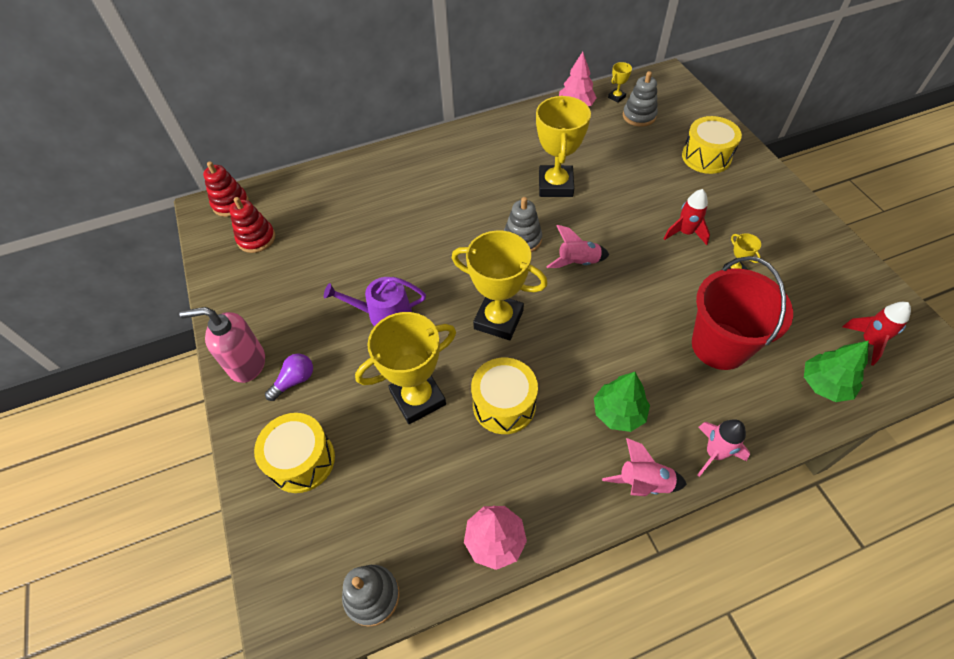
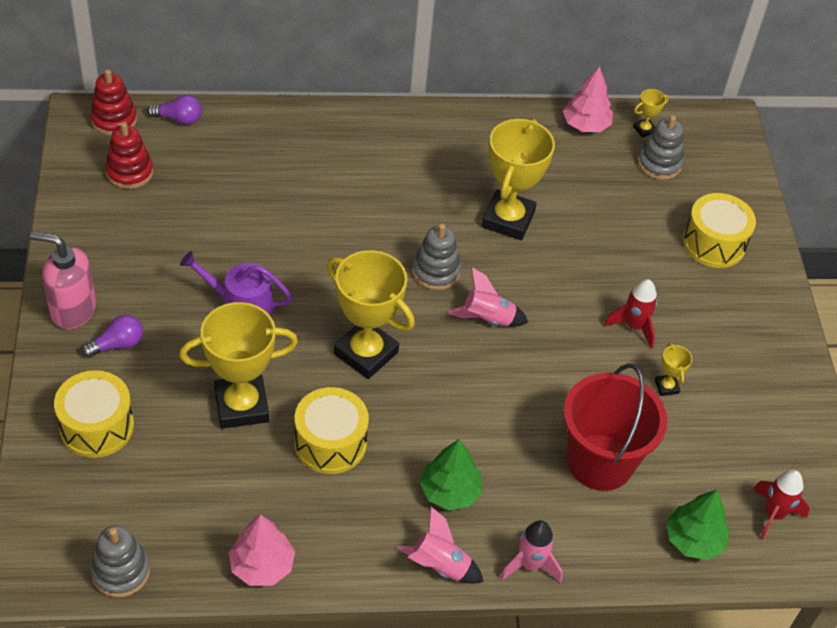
camera: 10 degrees right, 5 degrees down
none -> purple light bulb [147,95,202,125]

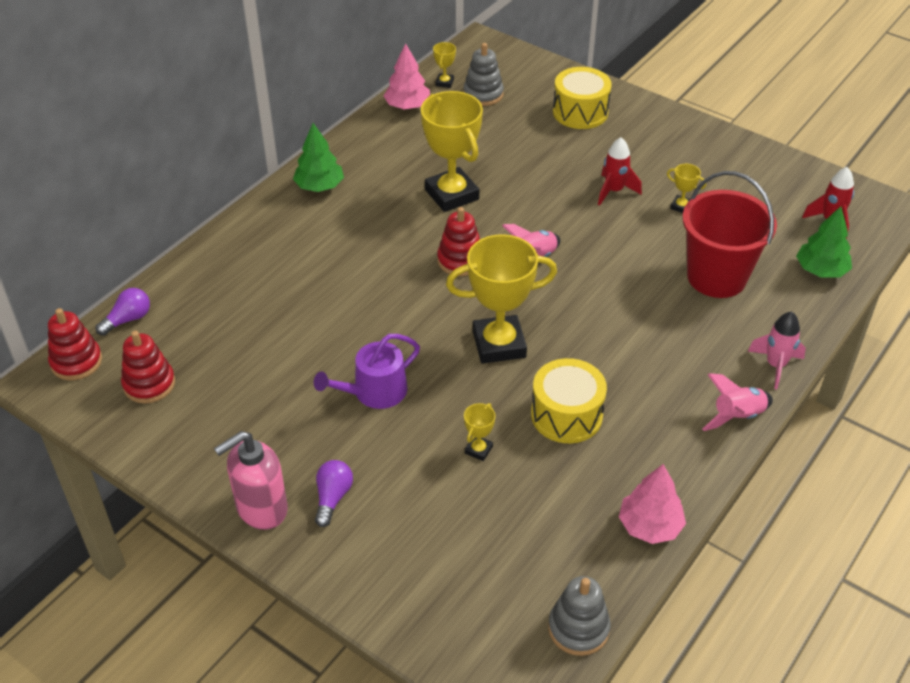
camera: 45 degrees left, 5 degrees down
yellow drum [54,370,134,458] -> none
yellow trophy [179,302,298,429] -> yellow trophy [464,403,495,461], size x0.43
grey stacking toy [412,223,461,290] -> red stacking toy [437,207,480,276]
green tree [420,439,483,510] -> green tree moved to [293,123,344,192]

